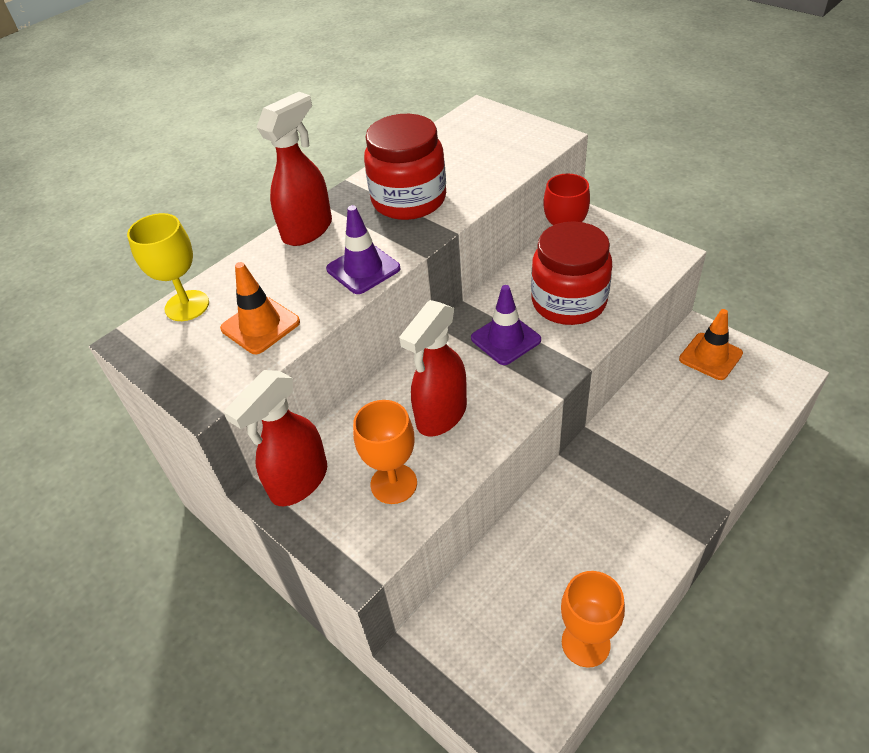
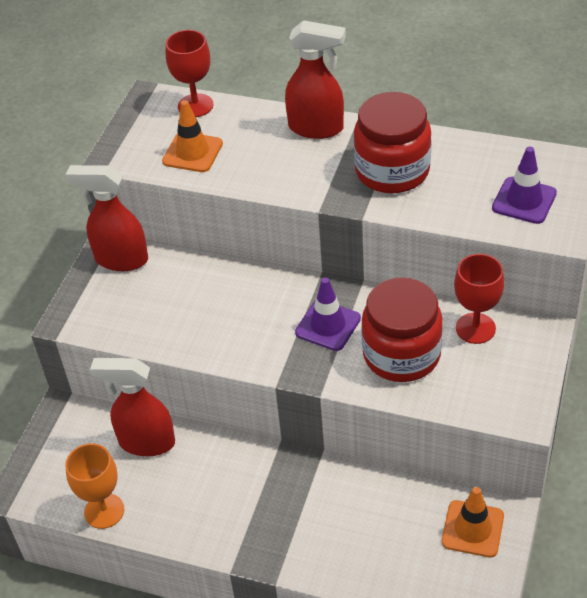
camera: 65 degrees right, 0 degrees up
yellow goblet [127,213,209,321] -> red goblet [166,30,213,117]
purple traffic cone [326,205,400,294] -> purple traffic cone moved to [492,147,557,224]
orange goblet [353,400,417,504] -> none
red spray bottle [399,300,467,436] -> red spray bottle moved to [90,358,175,456]

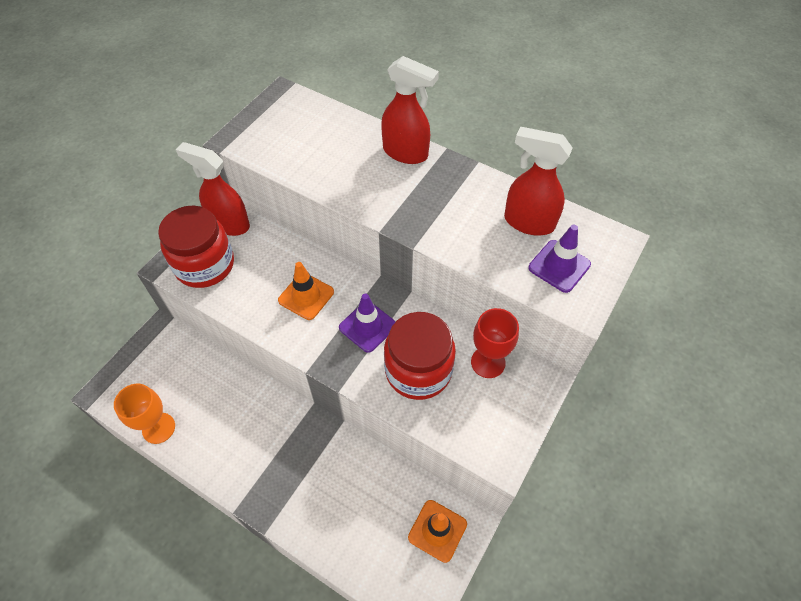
camera: 10 degrees right, 10 degrees up
red spray bottle [90,358,175,456] -> red spray bottle moved to [504,127,573,236]
orange traffic cone [162,100,223,172] -> orange traffic cone moved to [278,262,334,320]
red goblet [166,30,213,117] -> none
red jar [354,92,431,193] -> red jar moved to [158,206,234,288]

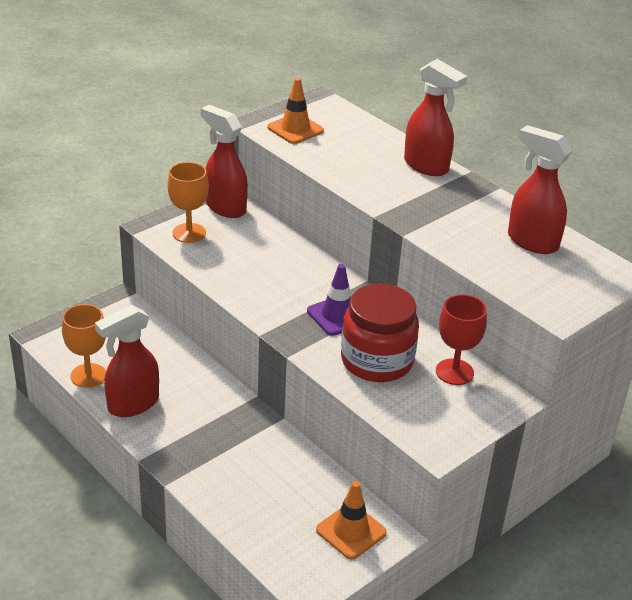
camera: 15 degrees right, 20 degrees down
red jar [158,206,234,288] -> orange goblet [167,162,209,243]
orange traffic cone [278,262,334,320] -> orange traffic cone moved to [267,78,324,144]
purple traffic cone [528,225,591,293] -> none
none -> red spray bottle [95,305,159,417]

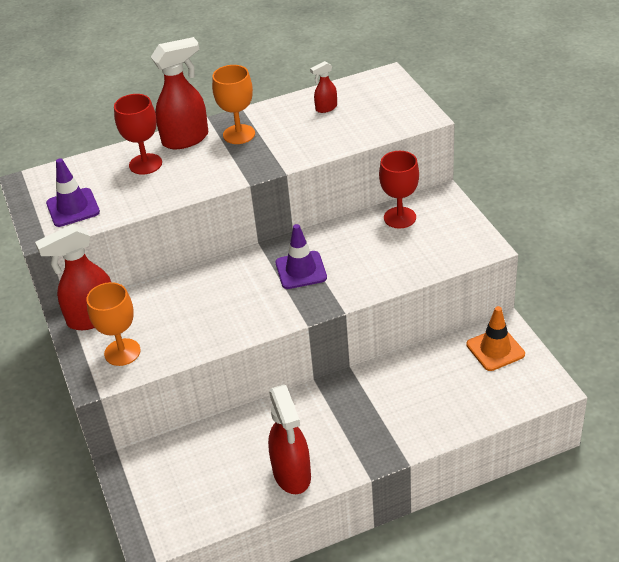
camera: 65 degrees left, 5 degrees up
orange goblet [62,304,106,388] -> orange goblet moved to [212,65,255,144]
orange traffic cone [267,78,324,144] -> purple traffic cone [46,158,100,227]
red jar [341,284,419,382] -> none
red spray bottle [508,125,572,254] -> red spray bottle [310,61,337,113], size x0.49
none -> red goblet [114,94,162,175]

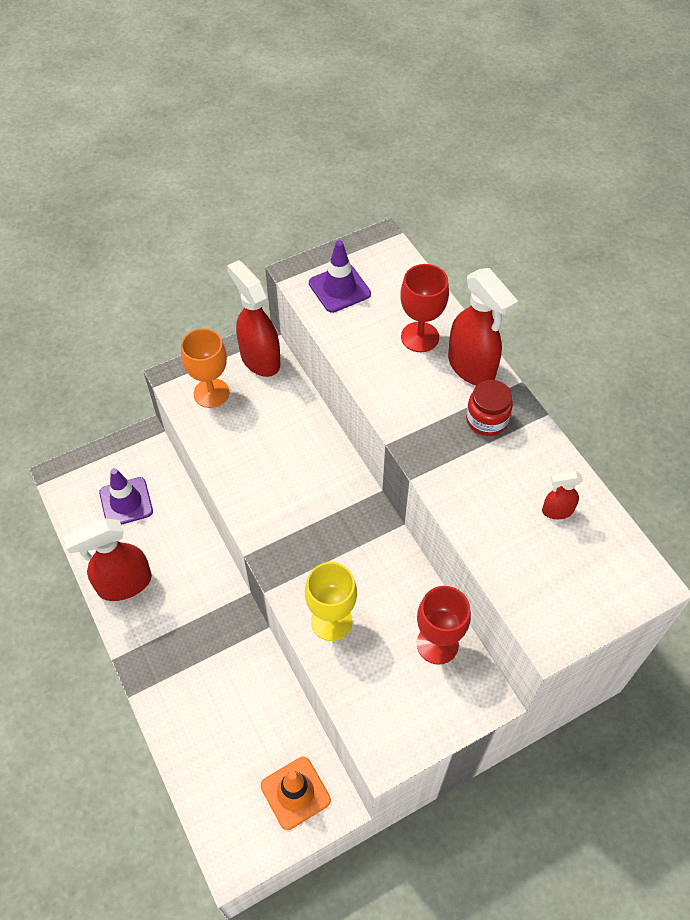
camera: 80 degrees right, 15 degrees up
orange goblet [212,65,255,144] -> red jar [466,380,513,436]
purple traffic cone [276,224,327,289] -> purple traffic cone moved to [99,468,153,525]
red spray bottle [310,61,337,113] -> red spray bottle turned 60 degrees counterclockwise [542,471,583,519]
none -> yellow goblet [305,562,357,641]

